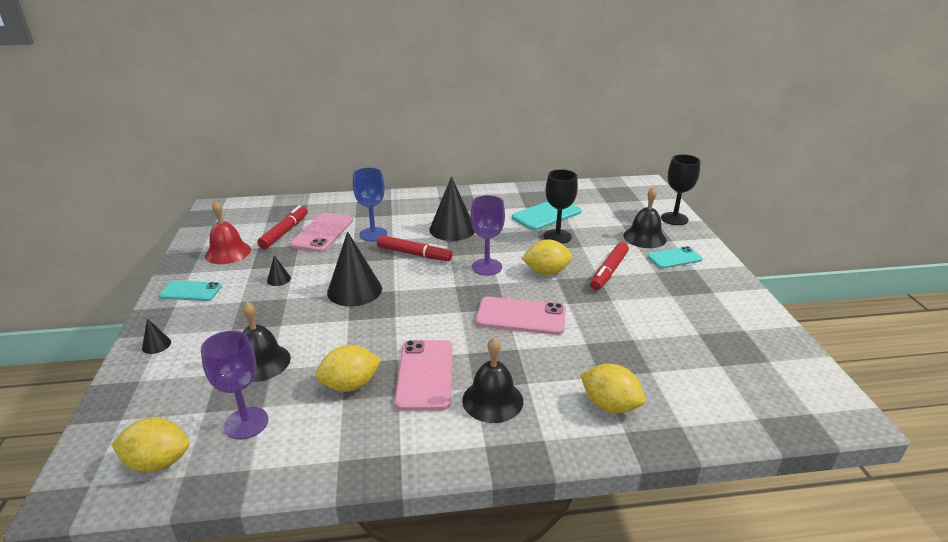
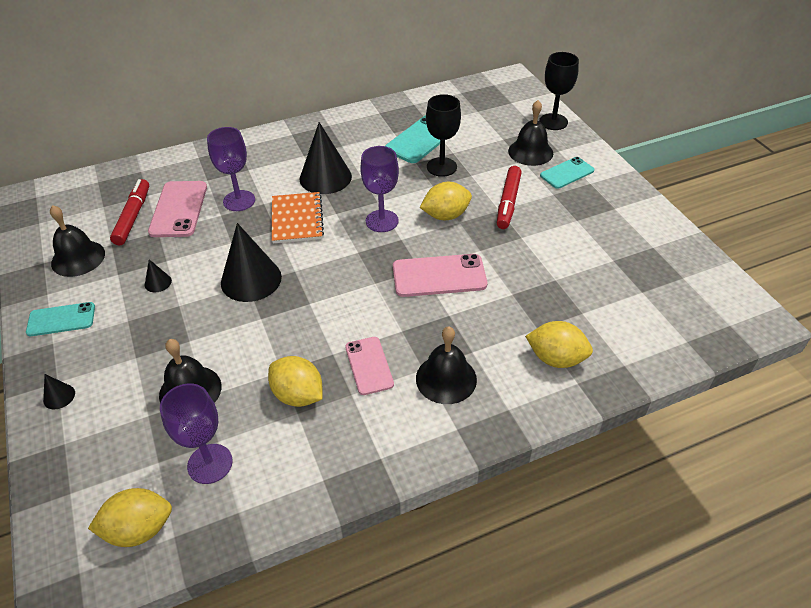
camera: 15 degrees left, 15 degrees up
red bell [205,201,251,264] -> black bell [50,205,105,277]
yellow lemon [315,345,381,392] -> yellow lemon turned 75 degrees clockwise [268,356,323,407]
blue goblet [353,168,387,241] -> purple goblet [207,127,255,211]
red marker [377,235,452,261] -> orange notebook [272,192,324,244]
pink phone [395,340,453,411] -> pink phone [345,337,394,395], size x0.66

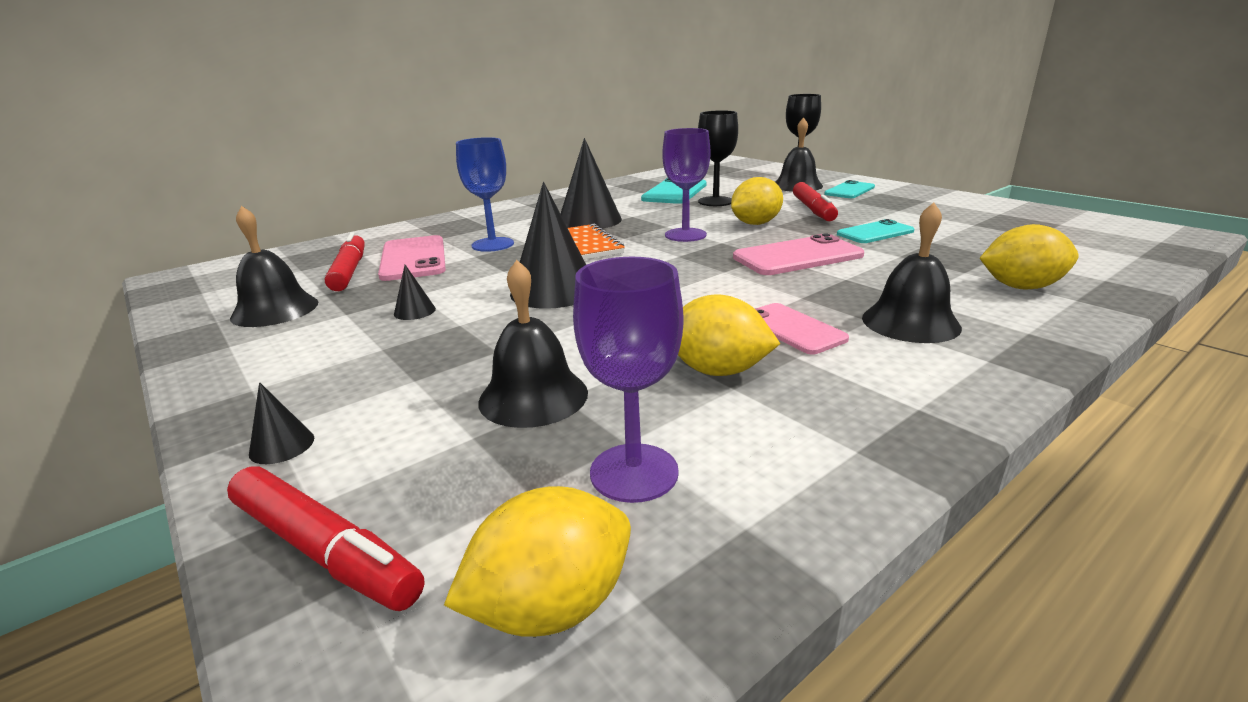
camera: 15 degrees left, 20 degrees down
turquoise phone [26,302,95,336] -> turquoise phone moved to [837,219,914,243]
purple goblet [207,127,255,211] -> blue goblet [456,137,514,252]
none -> red marker [227,467,424,611]

